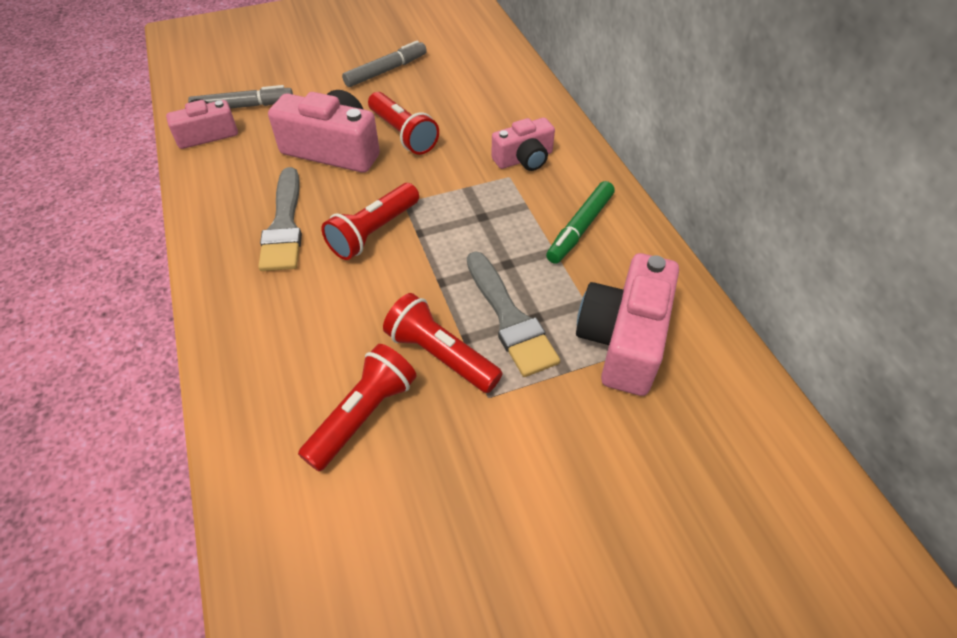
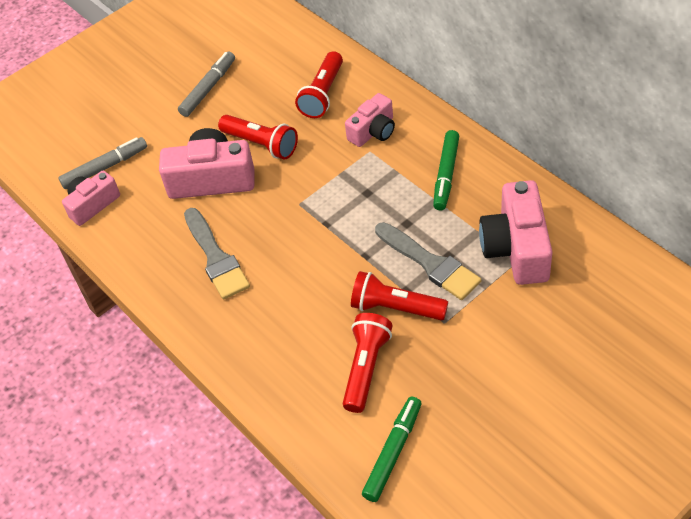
camera: 15 degrees left, 0 degrees up
red flashlight [321,183,419,260] -> red flashlight moved to [295,51,343,118]
none -> green marker [362,397,422,502]

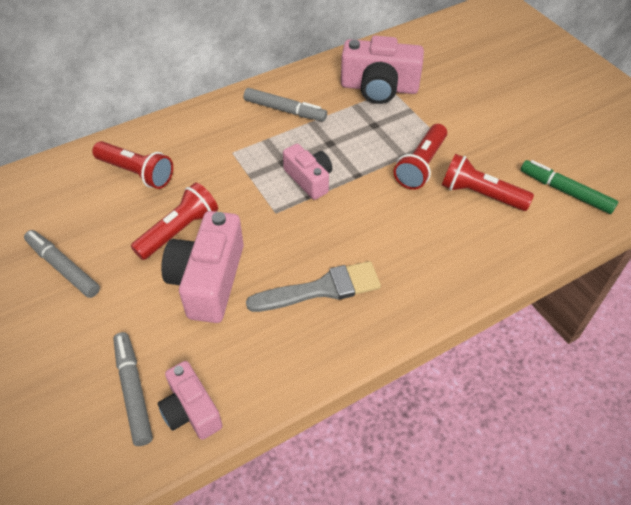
camera: 85 degrees left, 0 degrees up
pink camera [345,93,395,147] -> pink camera moved to [283,144,332,200]
grey brush [375,222,481,300] -> none
green marker [433,130,459,210] -> grey marker [244,88,327,121]

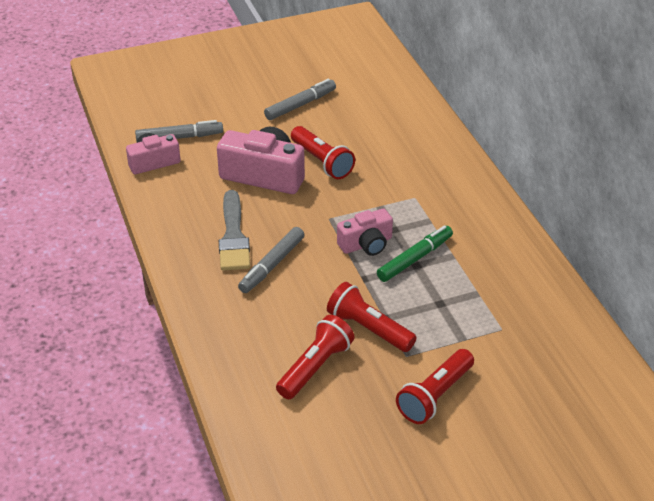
camera: 100 degrees right, 10 degrees down
red flashlight [92,141,173,189] -> red flashlight moved to [396,349,474,424]
grey marker [244,88,327,121] -> grey marker moved to [238,227,304,293]
pink camera [341,36,424,104] -> none
green marker [521,160,618,214] -> green marker moved to [377,225,453,282]

